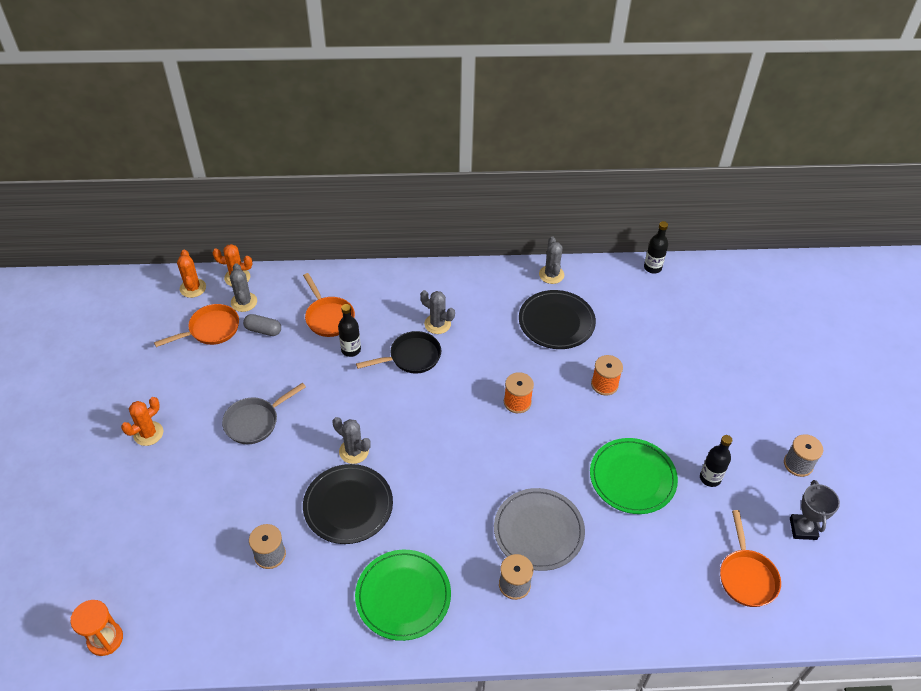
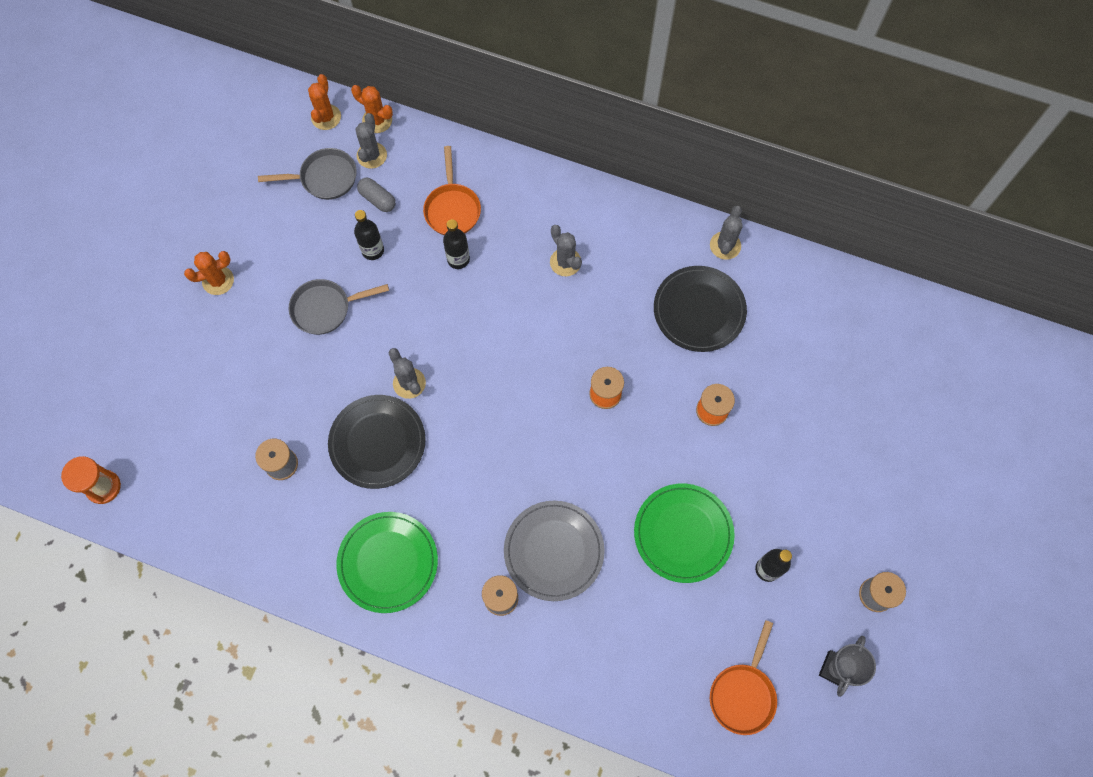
camera: 25 degrees right, 20 degrees up
orange pan [154,304,239,347] -> grey pan [258,148,357,200]
black pan [356,331,441,374] -> none
black bottle [644,221,668,274] -> black bottle moved to [354,210,384,260]

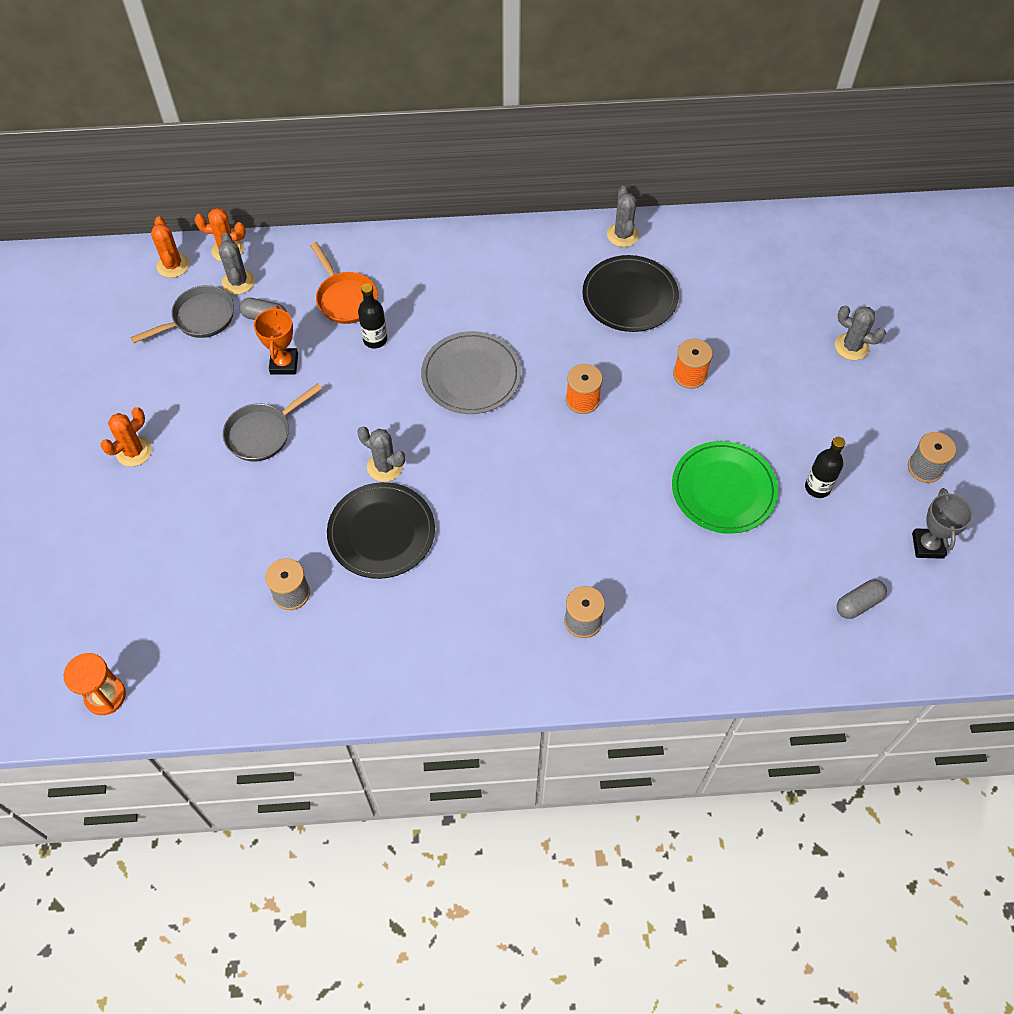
camera: 25 degrees left, 10 degrees down
green plate [336,512,438,613] -> none
black bottle [354,210,384,260] -> orange trophy [254,306,298,374]
grey plate [504,501,605,601] -> grey plate moved to [421,331,521,414]
grey cactus [550,225,582,276] -> grey cactus moved to [835,305,886,360]
orange pan [710,620,777,735] -> grey capsule [837,579,887,619]

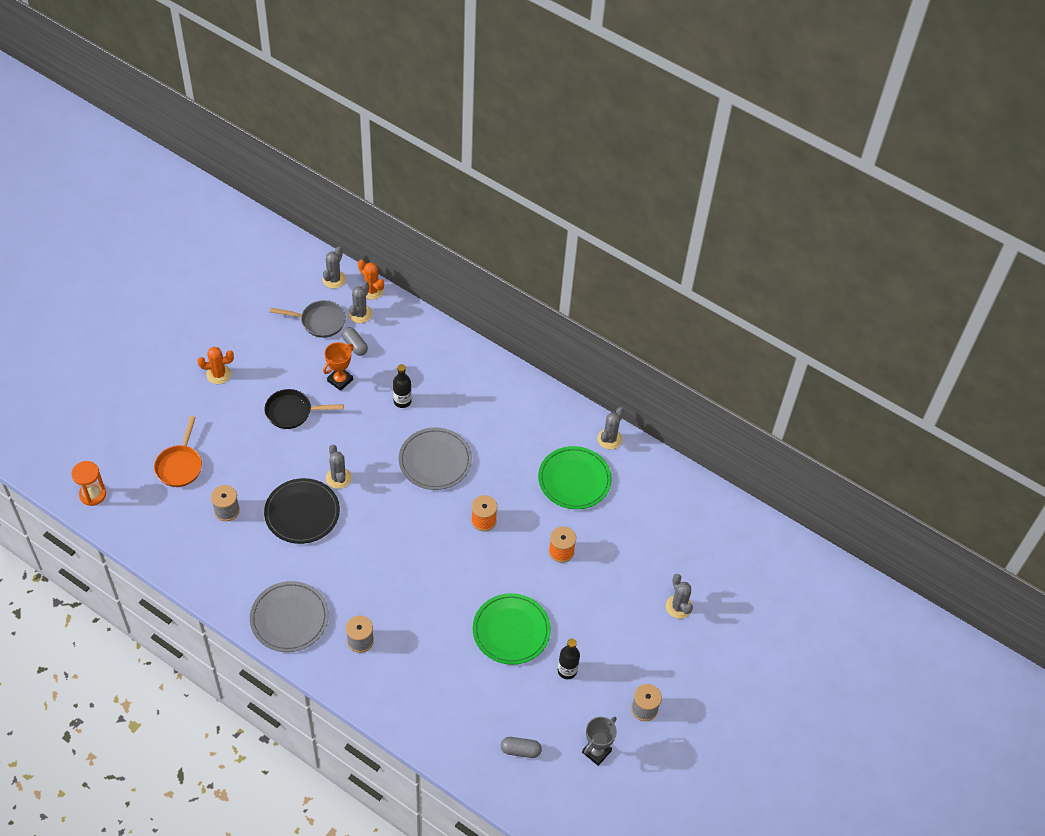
camera: 35 degrees right, 5 degrees down
orange cactus [151,216,189,278] -> grey cactus [322,247,346,289]
grey pan [223,383,322,462] -> black pan [264,389,344,429]
orange pan [310,242,378,324] -> orange pan moved to [154,416,202,487]
black plate [582,255,679,332] -> green plate [538,446,612,509]
none -> grey plate [250,581,329,652]

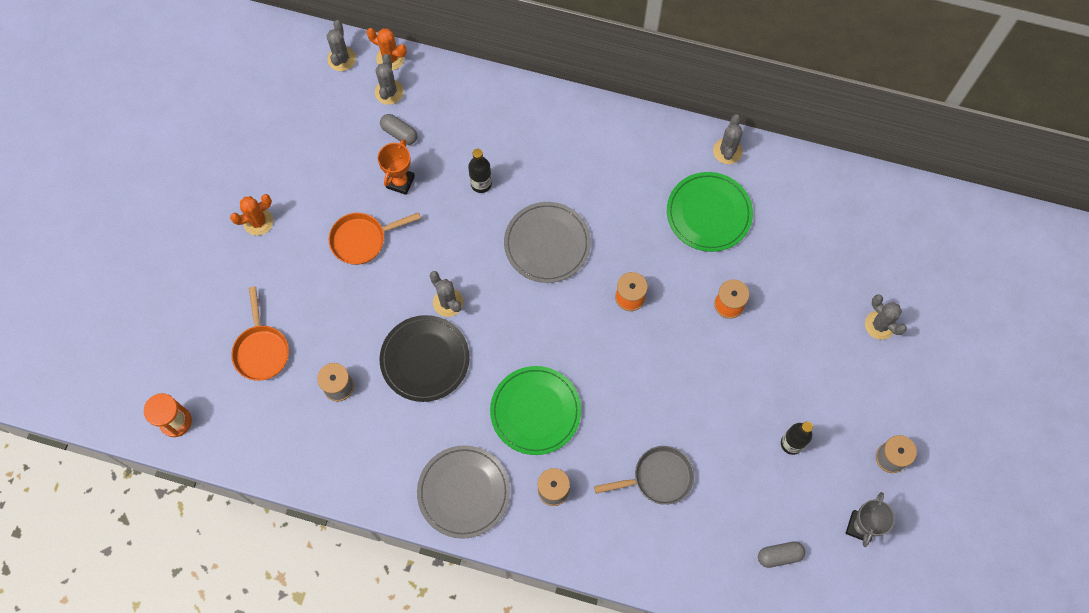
camera: 15 degrees left, 15 degrees up
black pan [264,389,344,429] -> orange pan [329,212,421,265]
grey pan [270,300,346,338] -> grey pan moved to [594,446,694,505]
green plate [473,593,551,665] -> green plate moved to [490,366,581,455]

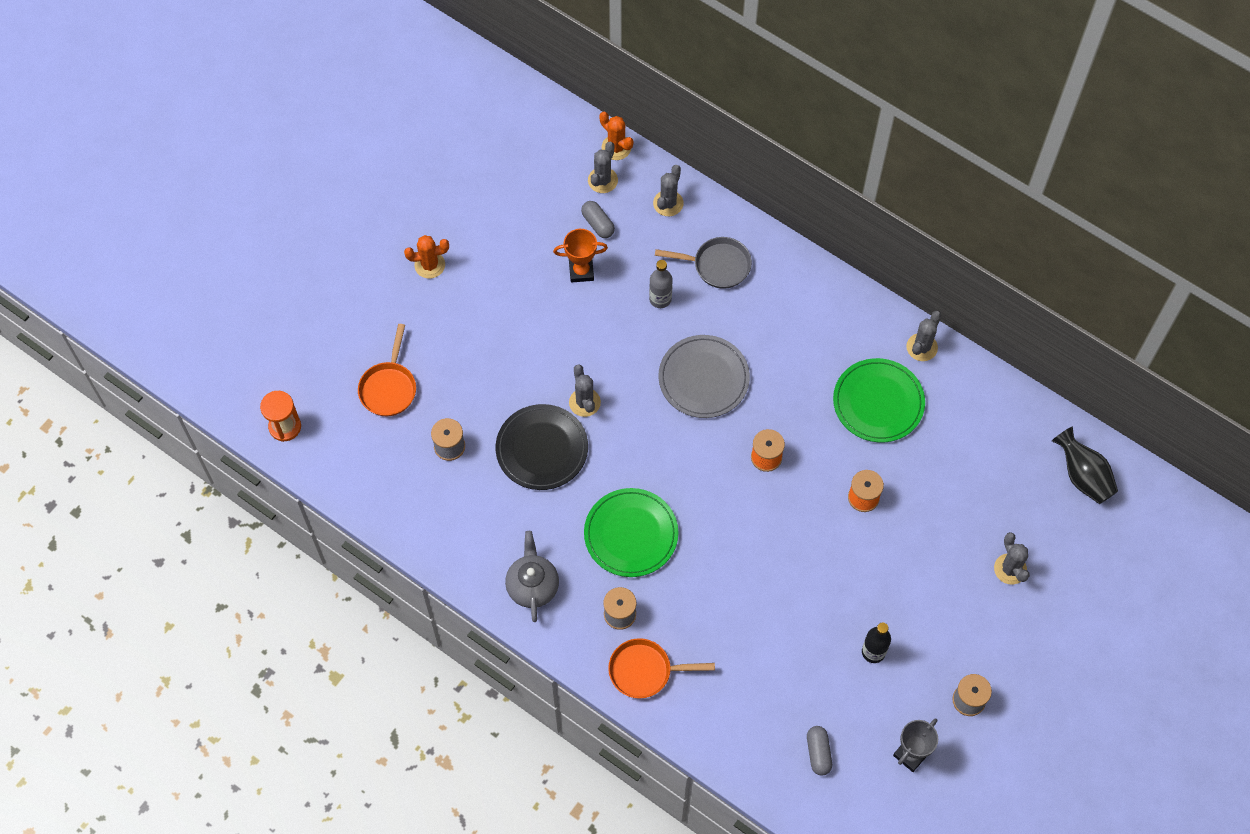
camera: 20 degrees right, 5 degrees down
grey cactus [326,20,356,71] -> grey cactus moved to [653,165,684,216]
orange pan [329,212,421,265] -> orange pan moved to [608,638,715,699]
orange trophy [378,139,415,195] -> orange trophy turned 45 degrees clockwise [553,229,608,283]
grey plate [417,445,510,539] -> grey teapot [505,531,559,622]
black bottle [468,149,492,193] -> grey bottle [649,260,673,308]
grey pan [594,446,694,505] -> grey pan moved to [655,237,752,289]
grey capsule [758,542,805,568] -> grey capsule turned 75 degrees clockwise [807,726,832,776]
none -> black vase [1052,426,1118,504]

